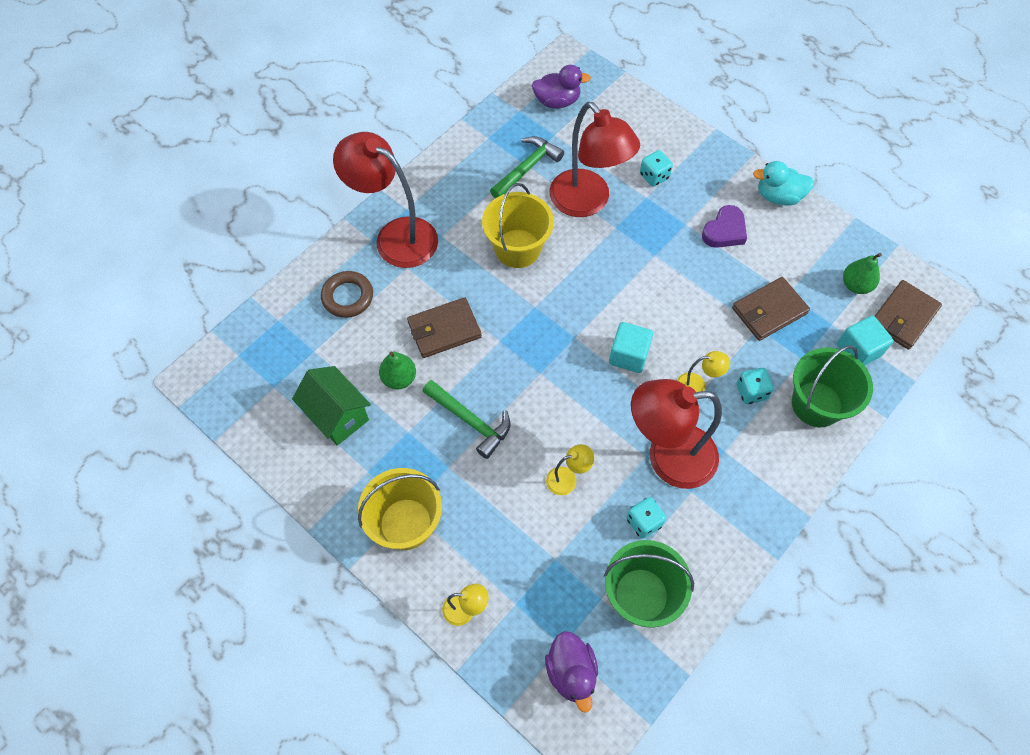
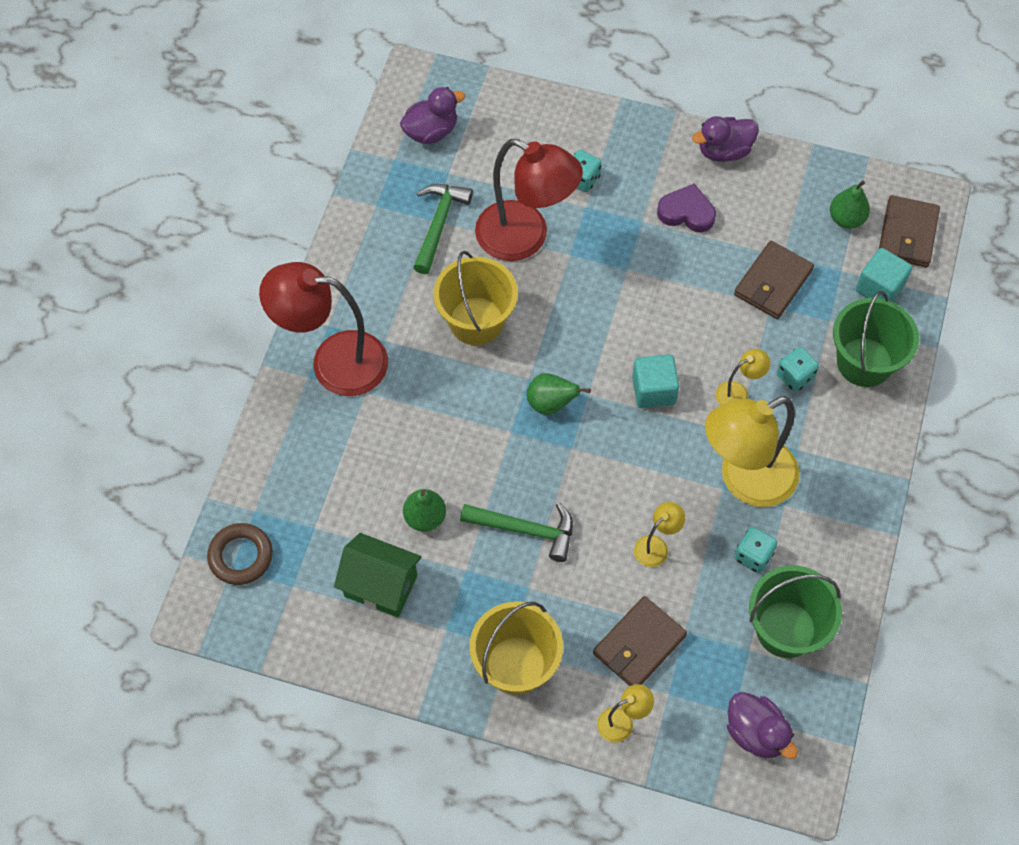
camera: 25 degrees left, 0 degrees up
brown ring [321,271,373,318] -> brown ring moved to [207,523,273,585]
brown wallet [407,297,482,358] -> brown wallet moved to [593,596,687,686]
red lamp [631,379,722,489] -> yellow lamp [705,396,799,507]
purple heart [702,205,747,248] -> purple heart turned 90 degrees counterclockwise [657,184,716,232]
turquoise duck [753,161,814,206] -> purple duck [692,116,759,162]
none -> green pear [527,373,591,415]

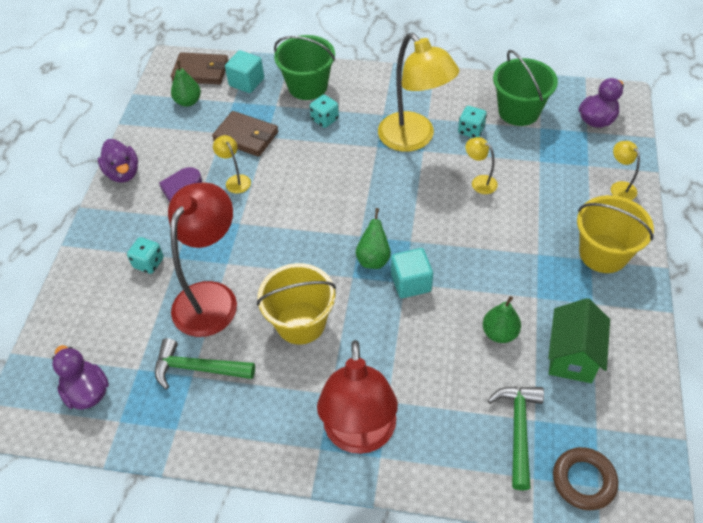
camera: 95 degrees left, 10 degrees down
green hammer [460,502,573,562] -> green hammer moved to [488,386,544,490]
brown wallet [593,596,687,686] -> none
turquoise cube [632,354,679,408] -> turquoise cube moved to [391,248,433,298]
yellow lamp [716,349,770,405] -> yellow lamp moved to [213,135,251,193]

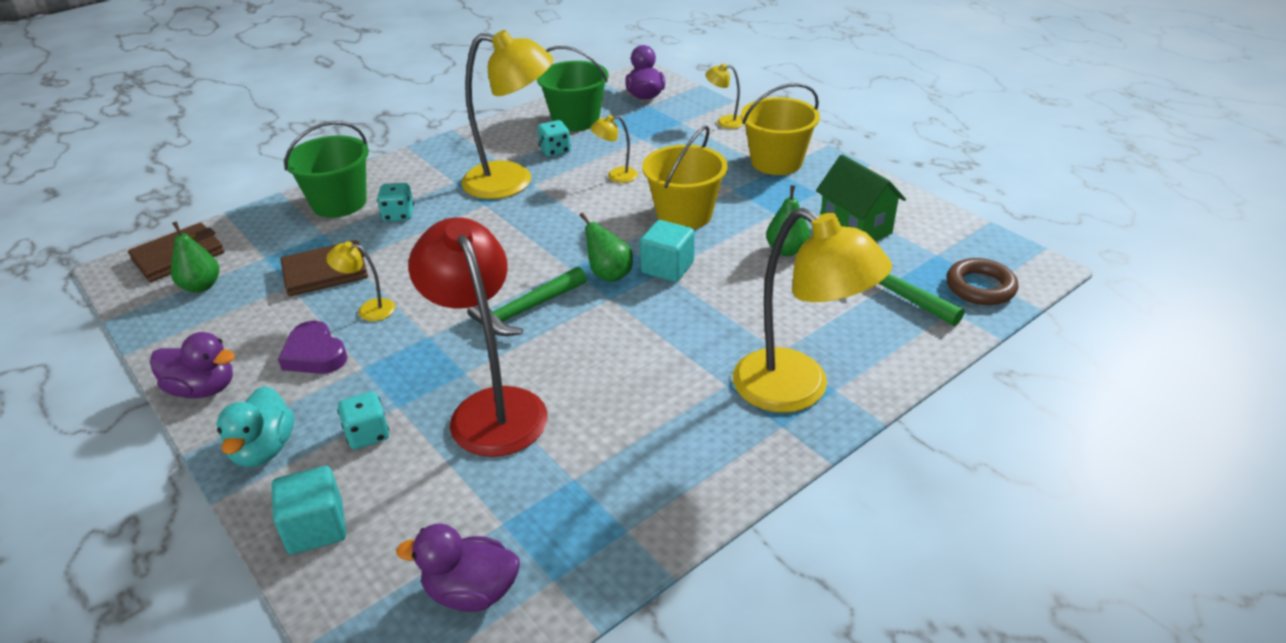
camera: 50 degrees left, 15 degrees down
green hammer [155,338,255,389] -> green hammer moved to [467,266,587,336]
turquoise cube [225,50,264,93] -> turquoise cube moved to [272,466,346,554]
yellow bucket [257,263,336,344] -> yellow bucket moved to [642,125,728,229]
red lamp [317,340,398,454] -> yellow lamp [733,208,892,413]
none -> turquoise duck [217,386,294,467]

